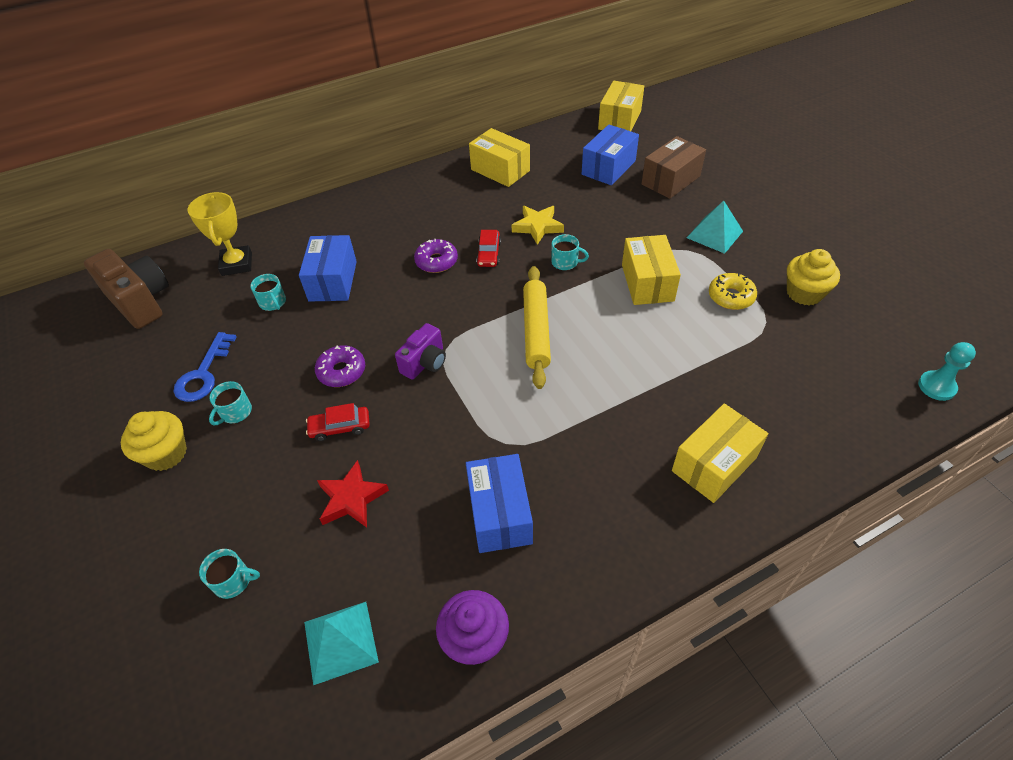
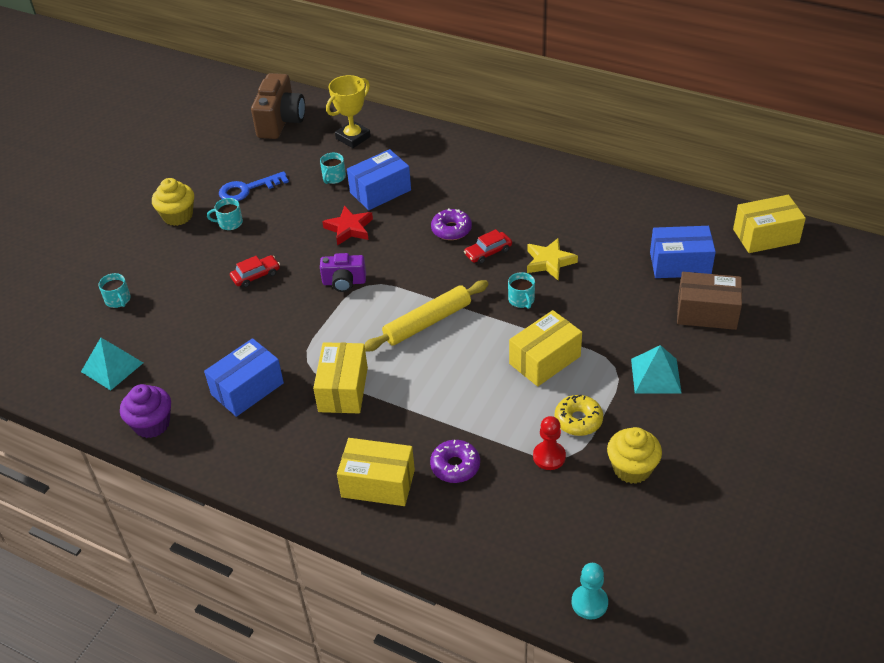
camera: 55 degrees right, 5 degrees down
red car [306,403,370,441] -> red car turned 105 degrees clockwise [230,255,280,288]
purple donut [315,345,365,387] -> purple donut moved to [430,440,480,483]
red star [317,460,389,528] -> red star moved to [322,205,373,246]
yellow box [469,128,530,187] -> yellow box moved to [313,342,368,413]
none -> red pawn [533,416,566,470]

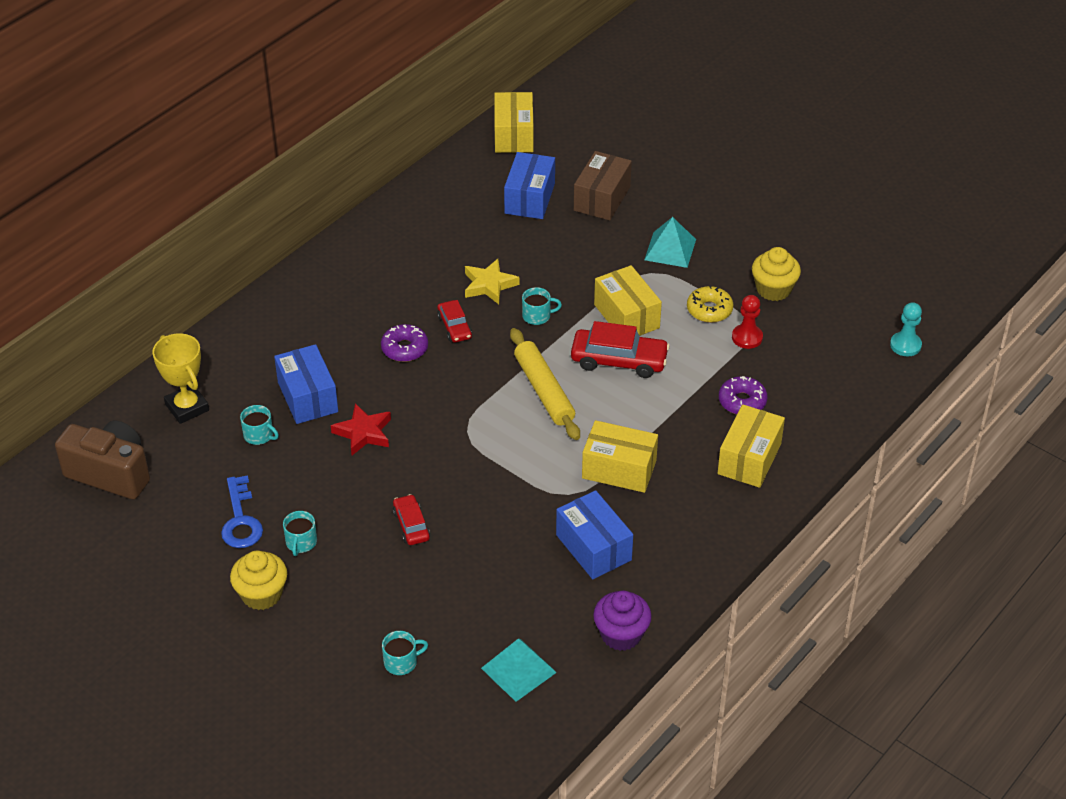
camera: 80 degrees left, 0 degrees up
purple camera [320,253,366,292] -> none
none -> red car [571,321,670,378]

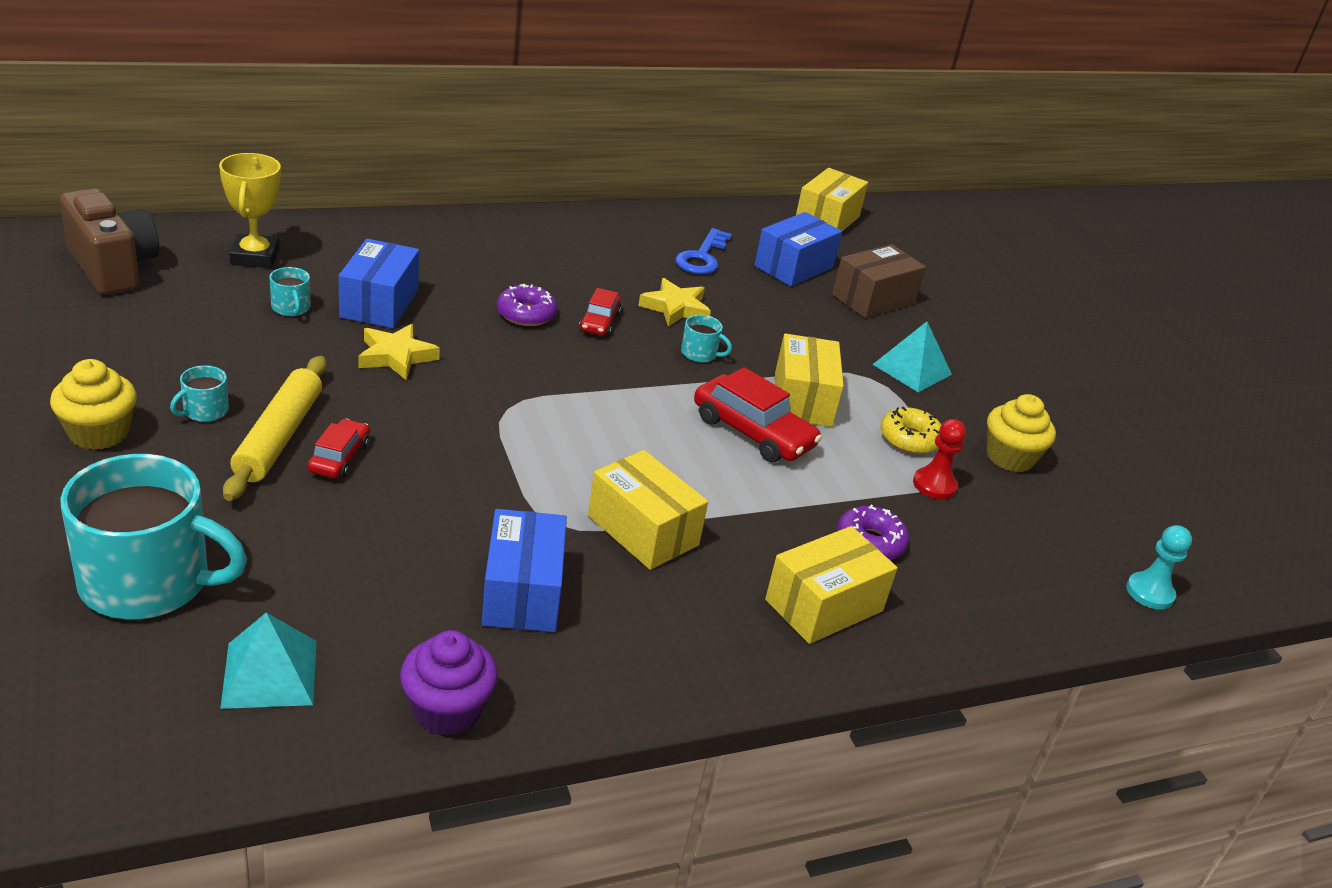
camera: 25 degrees right, 10 degrees down
blue key [221,475,263,548] -> blue key moved to [675,228,732,274]
red star [331,403,391,455] -> yellow star [359,324,440,380]
turquoise mug [382,631,428,675] -> turquoise mug [60,454,247,619], size x2.41
yellow rolling pin [510,328,580,440] -> yellow rolling pin moved to [223,356,327,501]

